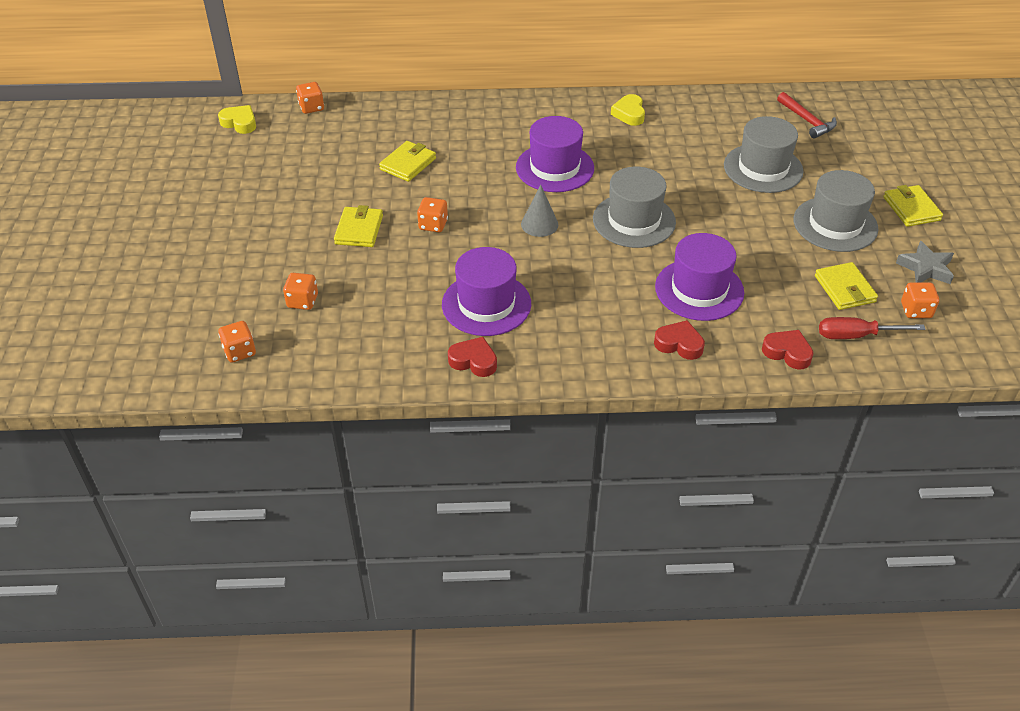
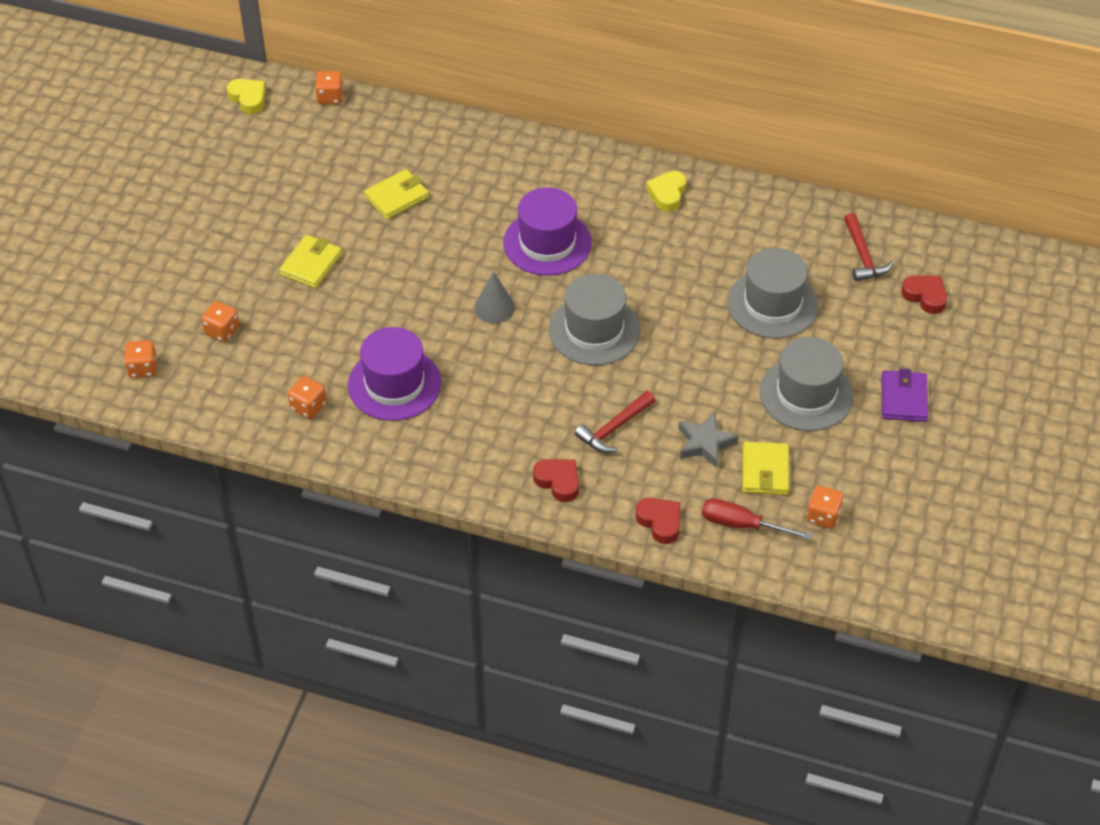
camera: 20 degrees right, 5 degrees up
orange dice [417,197,448,232] -> orange dice moved to [288,376,327,419]
red heart [448,337,497,377] -> red heart moved to [901,275,947,314]
purple hat [655,233,744,321] -> red hammer [574,391,655,453]
yellow wallet [883,185,943,227] -> purple wallet [881,369,928,422]
grey star [896,241,954,284] -> grey star moved to [679,412,739,468]

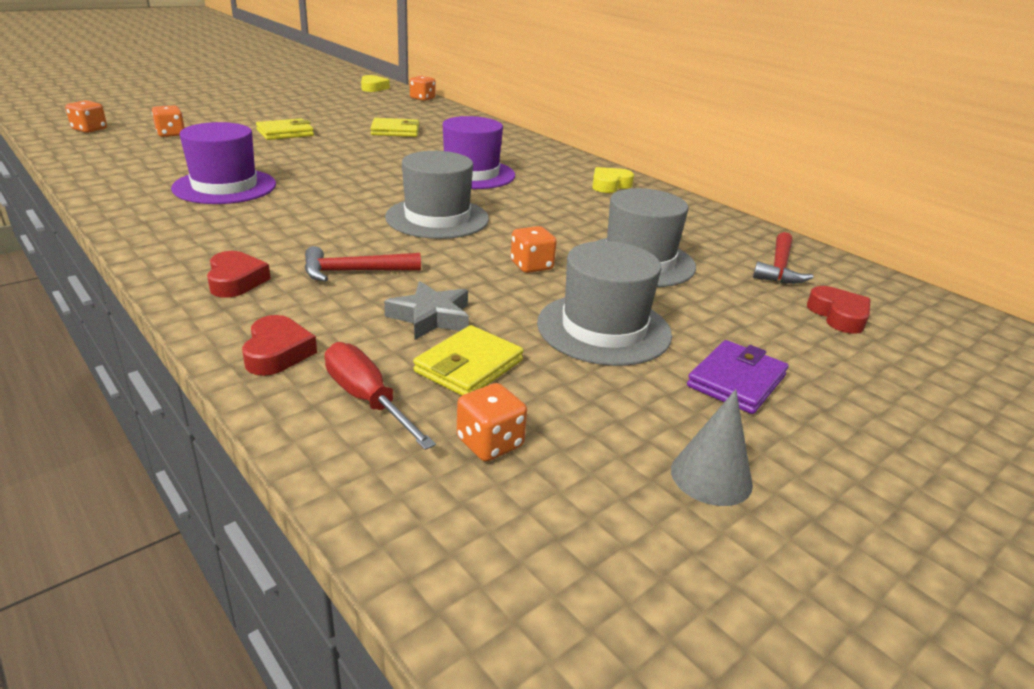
camera: 30 degrees right, 20 degrees down
orange dice [288,376,327,419] -> orange dice moved to [511,226,557,273]
grey cone [474,271,515,323] -> grey cone moved to [671,389,753,506]

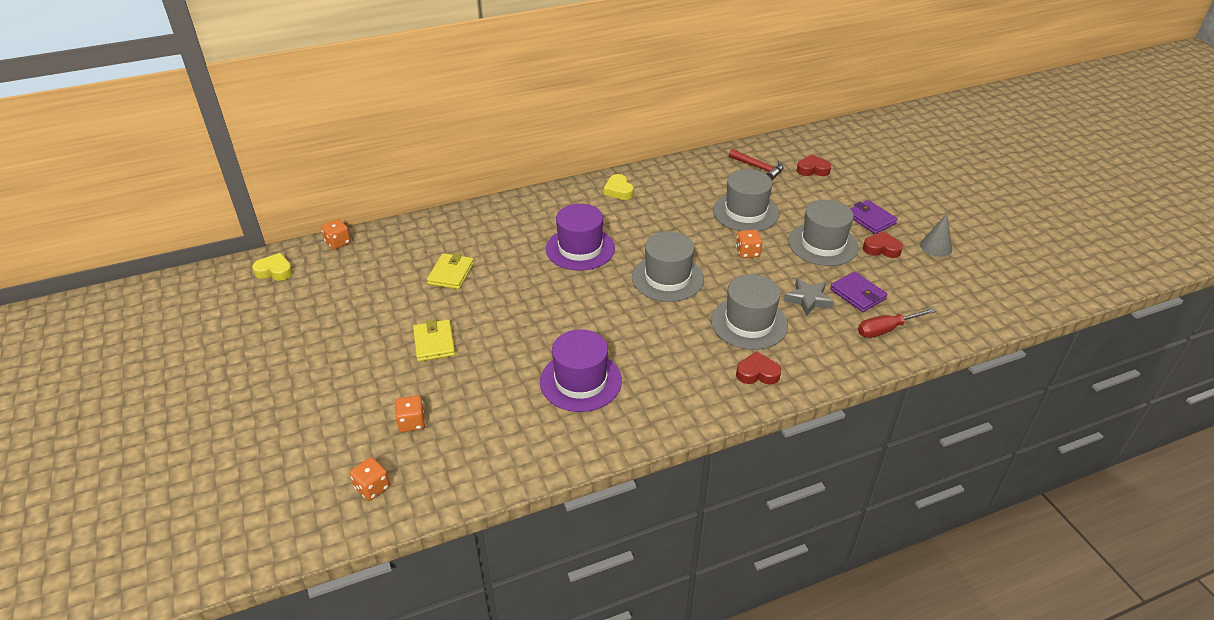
camera: 70 degrees left, 10 degrees up
red heart [242,315,317,376] -> red heart moved to [863,231,903,258]
red hammer [304,246,421,282] -> grey hat [711,274,788,350]
yellow wallet [413,325,524,396] -> purple wallet [830,271,887,312]
orange dice [457,383,527,462] -> none

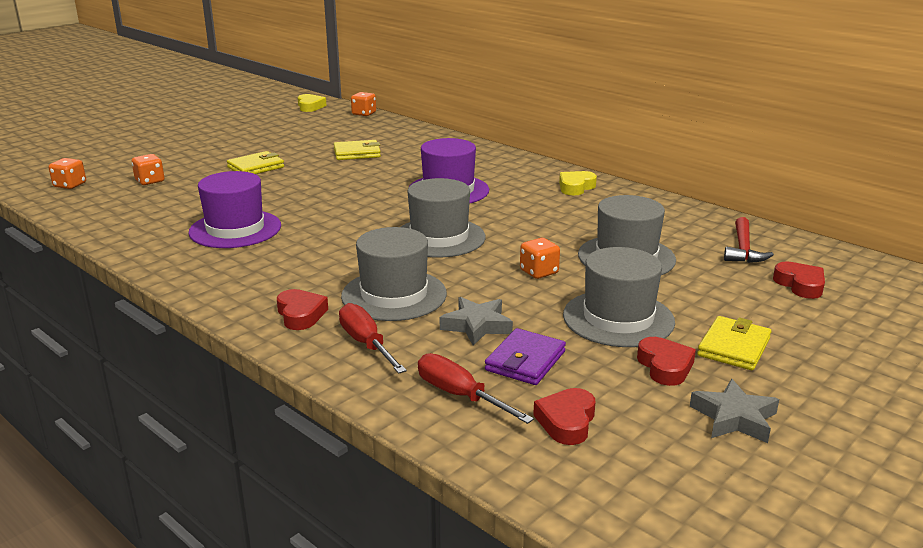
camera: 65 degrees right, 15 degrees down
purple wallet [850,200,898,234] -> yellow wallet [697,316,771,370]
grey cone [920,214,952,257] -> grey star [690,379,779,443]
none -> red screwdriver [339,303,407,374]
none -> red heart [533,388,595,445]

